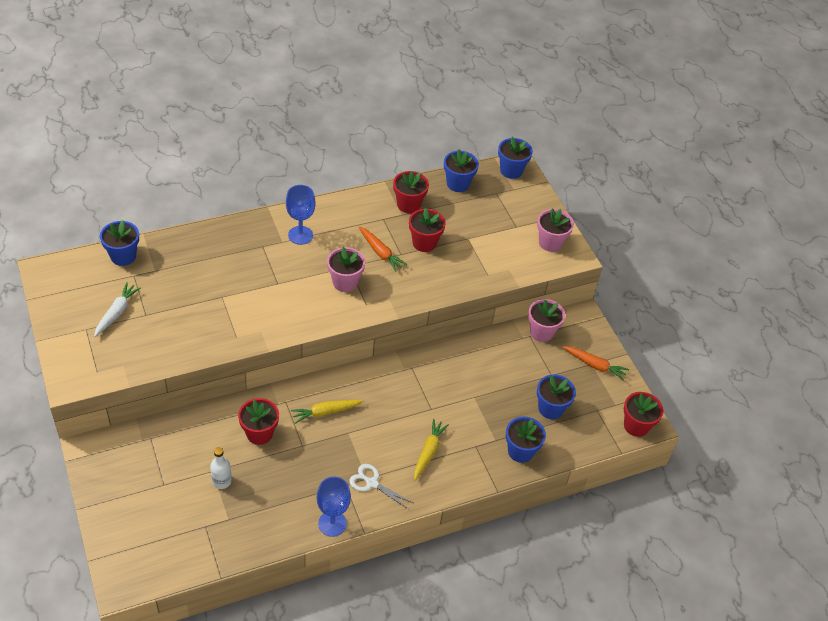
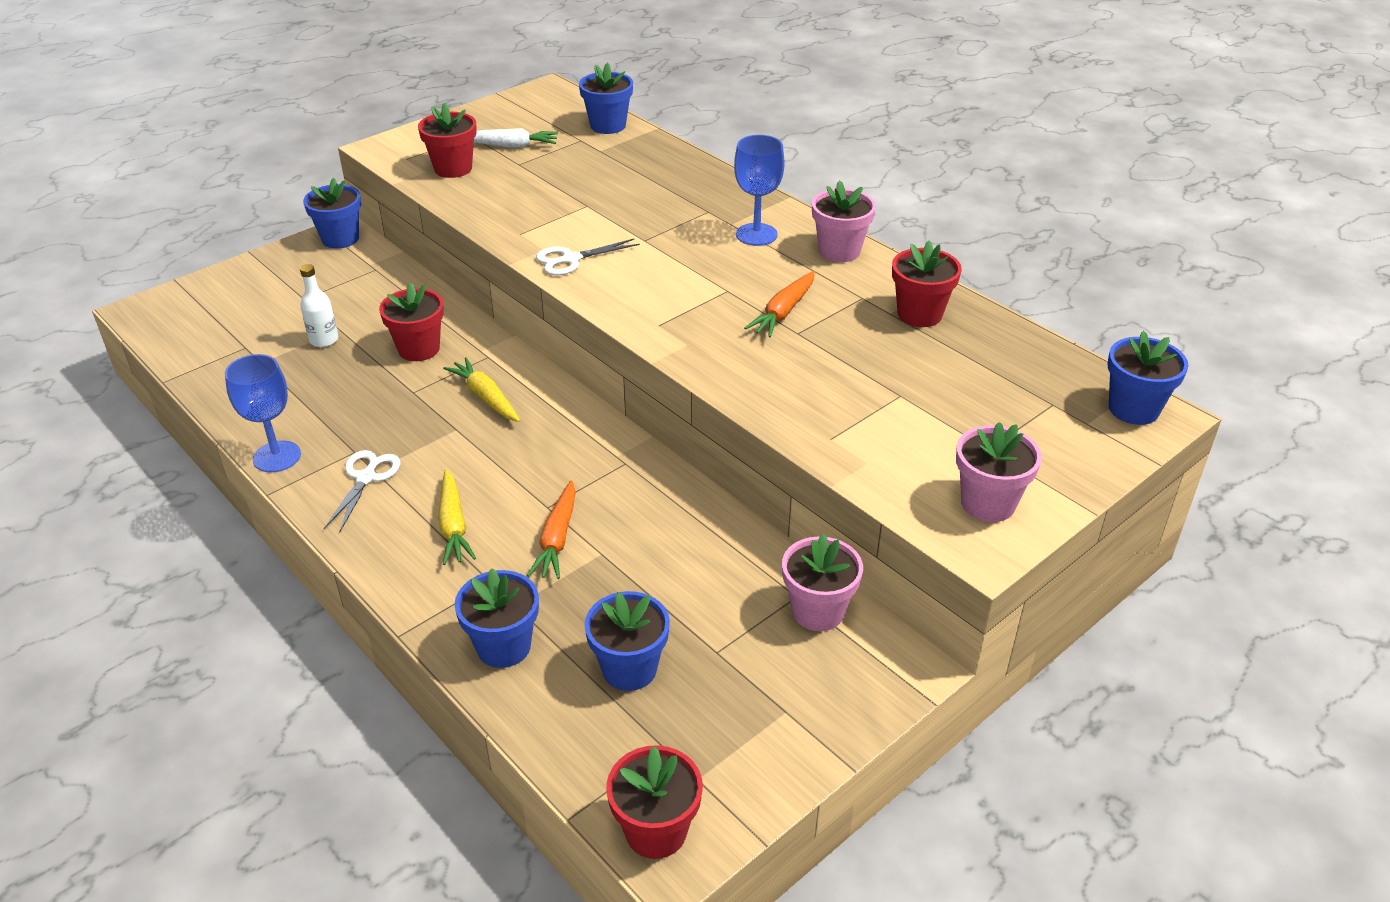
camera: 75 degrees right, 10 degrees down
pink flower pot [327,247,365,292] -> pink flower pot moved to [812,180,876,262]
red flower pot [409,208,446,252] -> red flower pot moved to [418,103,477,178]
yellow carrot [414,419,449,480] -> yellow carrot turned 75 degrees clockwise [438,469,476,565]
blue flower pot [444,149,479,192] -> blue flower pot moved to [303,178,361,249]
orange carrot [562,346,629,381] -> orange carrot moved to [527,480,576,579]
none -> white scissors [536,239,640,275]

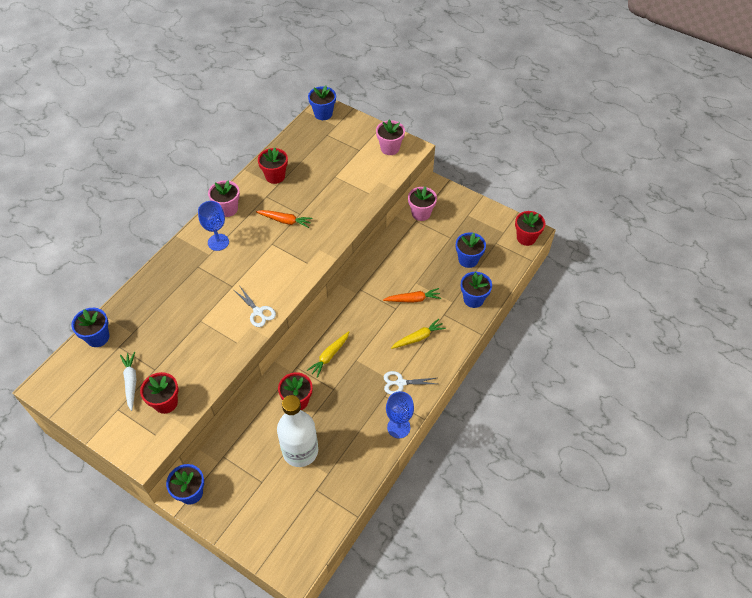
camera: 105 degrees left, 15 degrees up
white bottle [300,264,338,347] -> white bottle [277,395,318,467], size x2.19

